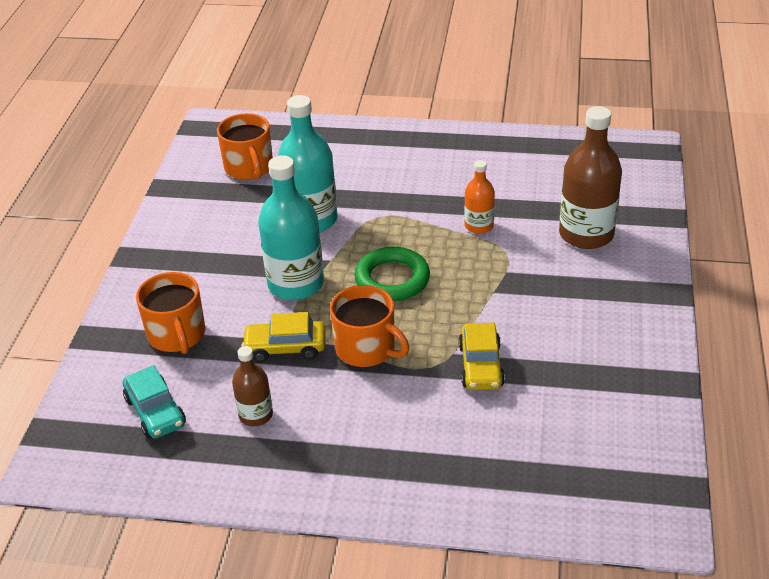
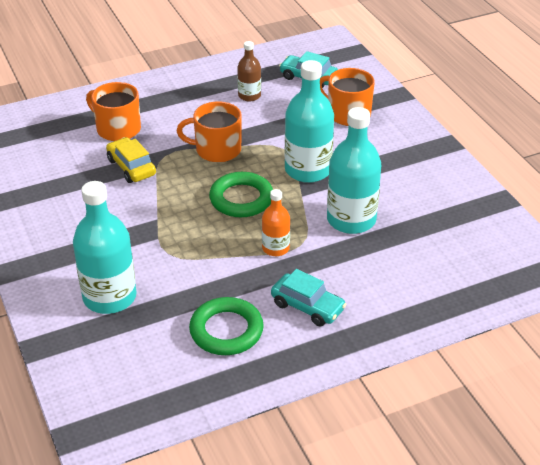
camera: 145 degrees right, 0 degrees up
orange mug [217,113,273,180] -> orange mug moved to [86,82,141,141]
yellow car [241,312,325,362] -> none
orange bottle [464,160,495,234] -> orange bottle moved to [262,189,290,256]
brown bottle [559,106,622,249] -> turquoise bottle [73,181,137,314]
none -> green ring [189,297,264,355]
none -> turquoise car [271,269,347,326]

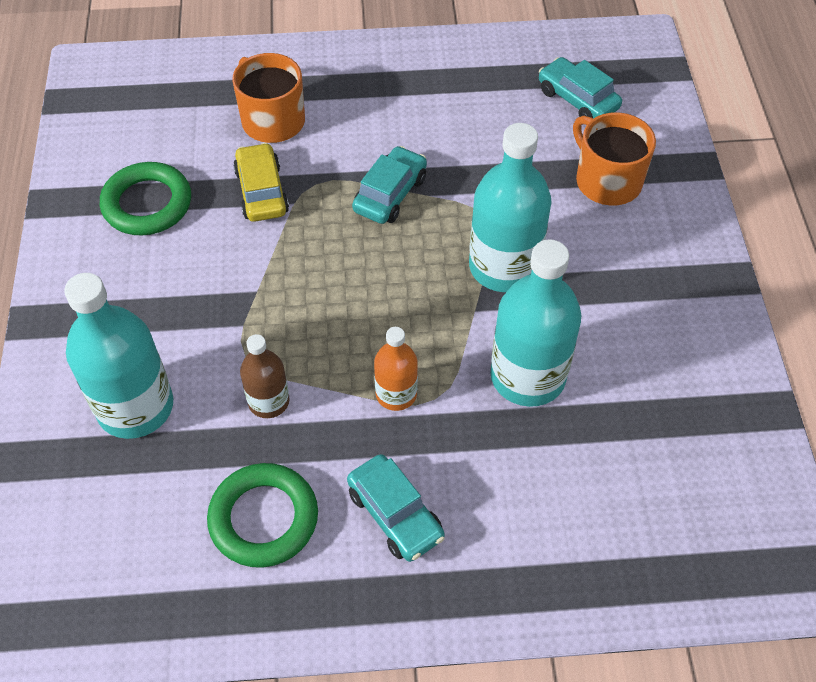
camera: 20 degrees right, 15 degrees up
orange mug [176,101,242,163] -> turquoise car [352,146,427,224]
green ring [209,172,273,217] -> green ring moved to [100,162,191,235]
brown bottle [237,41,261,101] -> brown bottle moved to [240,334,290,418]

